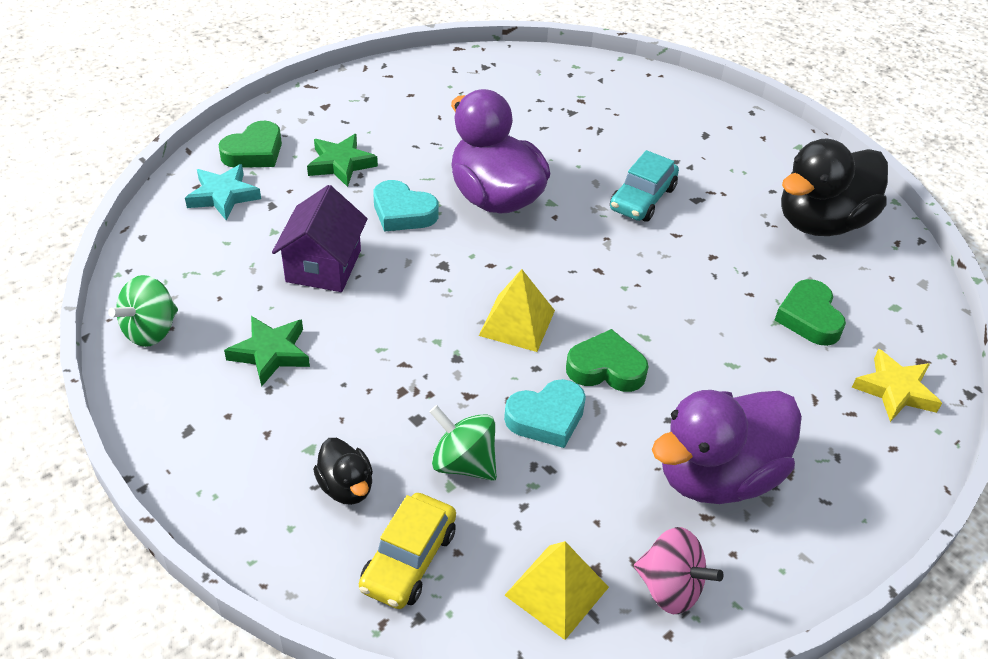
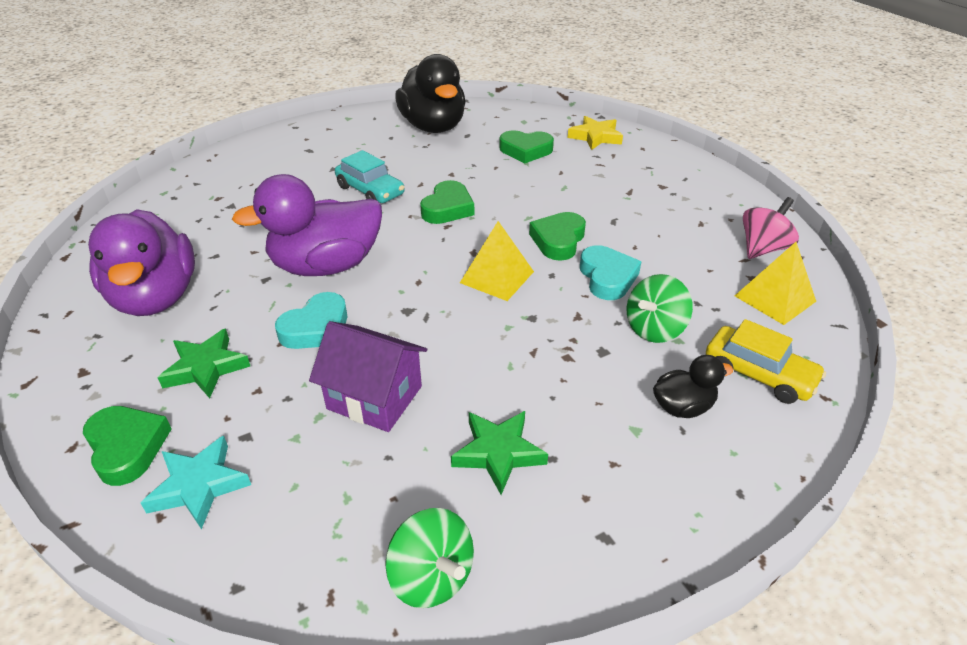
camera: 75 degrees left, 5 degrees down
purple duck [652,390,802,504] -> purple duck moved to [88,209,195,316]
none -> green heart [420,180,474,224]

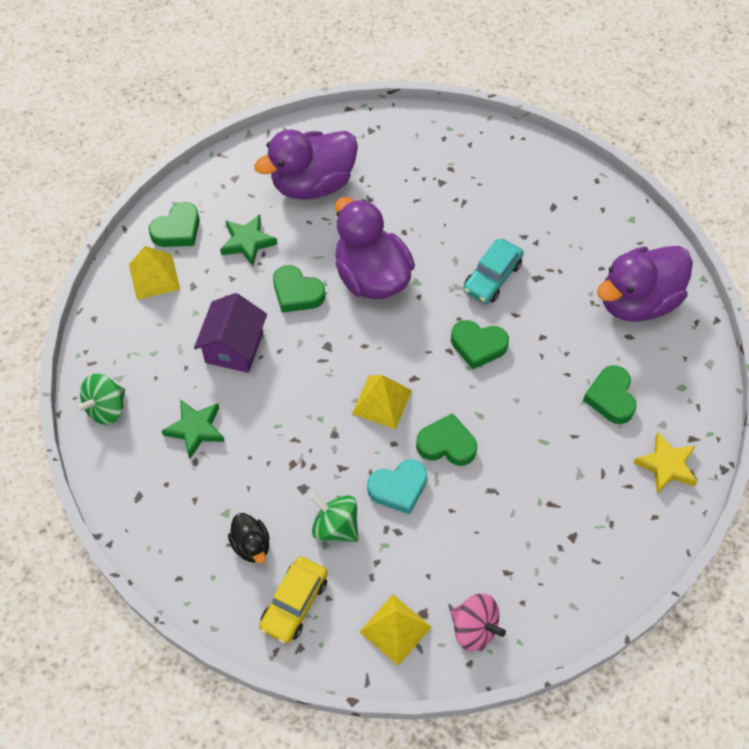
camera: 80 degrees right, 20 degrees up
turquoise star [141,436,251,530] -> yellow pyramid [129,246,180,300]
turquoise heart [275,292,347,349] -> green heart [273,265,325,313]
black duck [395,54,466,133] -> purple duck [597,246,693,322]

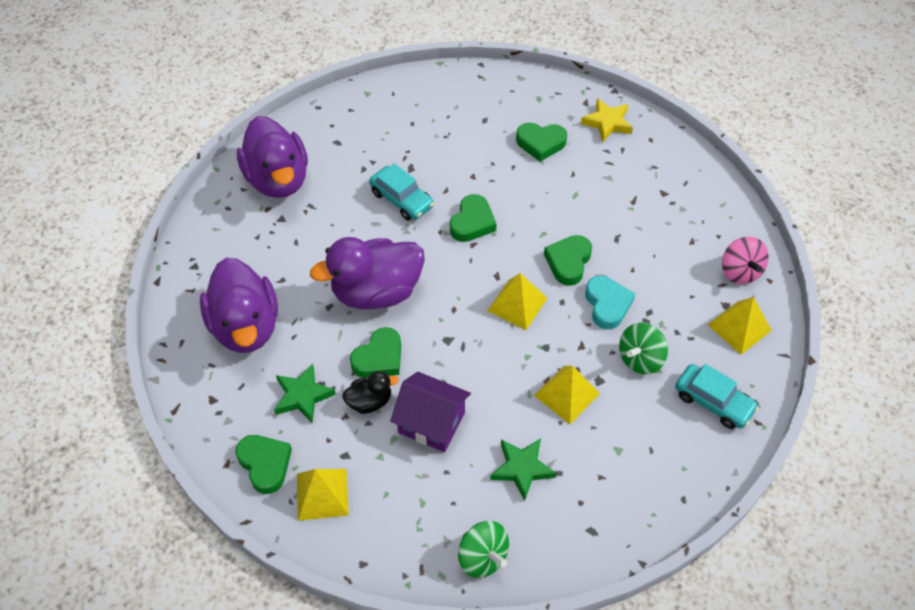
camera: 80 degrees left, 5 degrees down
black duck [228,513,270,564] -> black duck moved to [342,371,399,414]
yellow car [259,556,328,643] -> turquoise car [675,364,759,429]
pink spinning top [450,593,506,651] -> pink spinning top turned 120 degrees clockwise [722,237,769,284]
purple duck [597,246,693,322] -> purple duck moved to [237,116,308,198]
none -> yellow pyramid [534,366,600,424]

